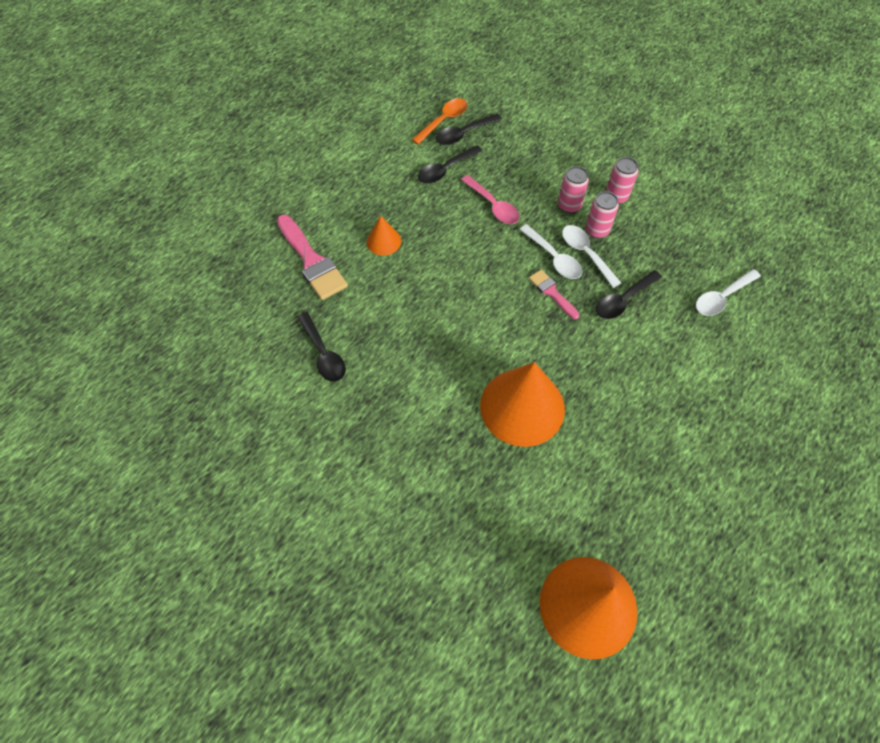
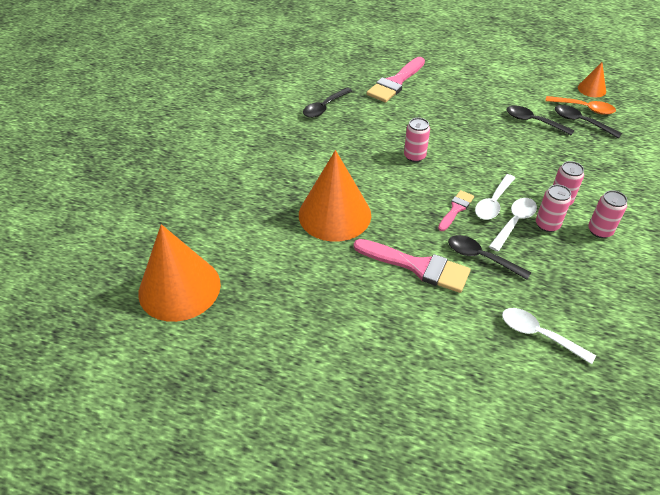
camera: 70 degrees right, 15 degrees down
orange cone [367,216,401,256] -> orange cone moved to [578,62,606,97]
pink spoon [461,175,520,224] -> none
none -> pink brush [353,239,470,293]
none -> pink can [404,118,430,162]

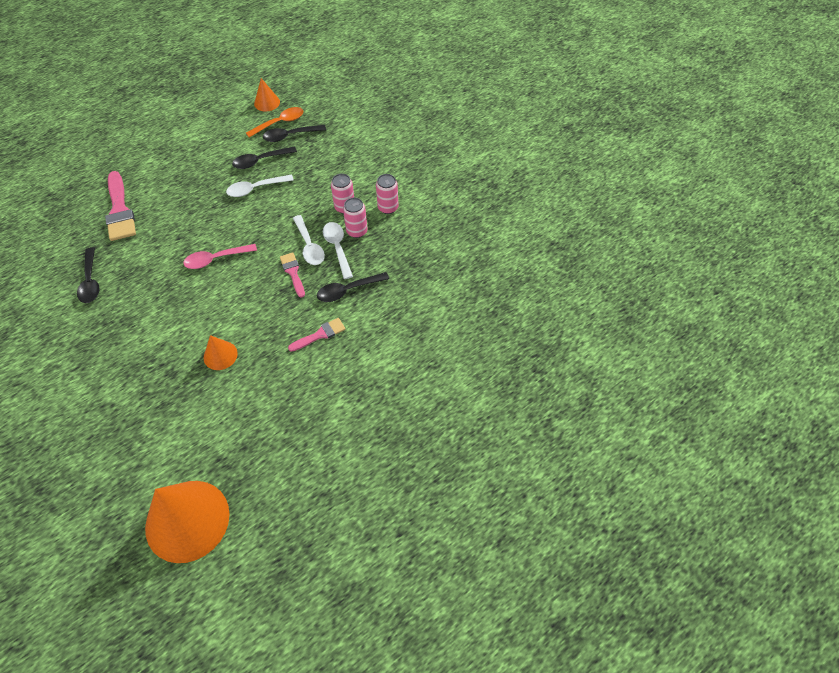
camera: 55 degrees left, 10 degrees up
orange cone [299,150,371,242] -> orange cone [204,335,238,370], size x0.47
pink brush [353,239,470,293] -> pink brush [288,318,345,352], size x0.56
pink can [404,118,430,162] -> pink spoon [183,244,257,269]
white spoon [502,308,596,364] -> white spoon moved to [226,174,294,197]

